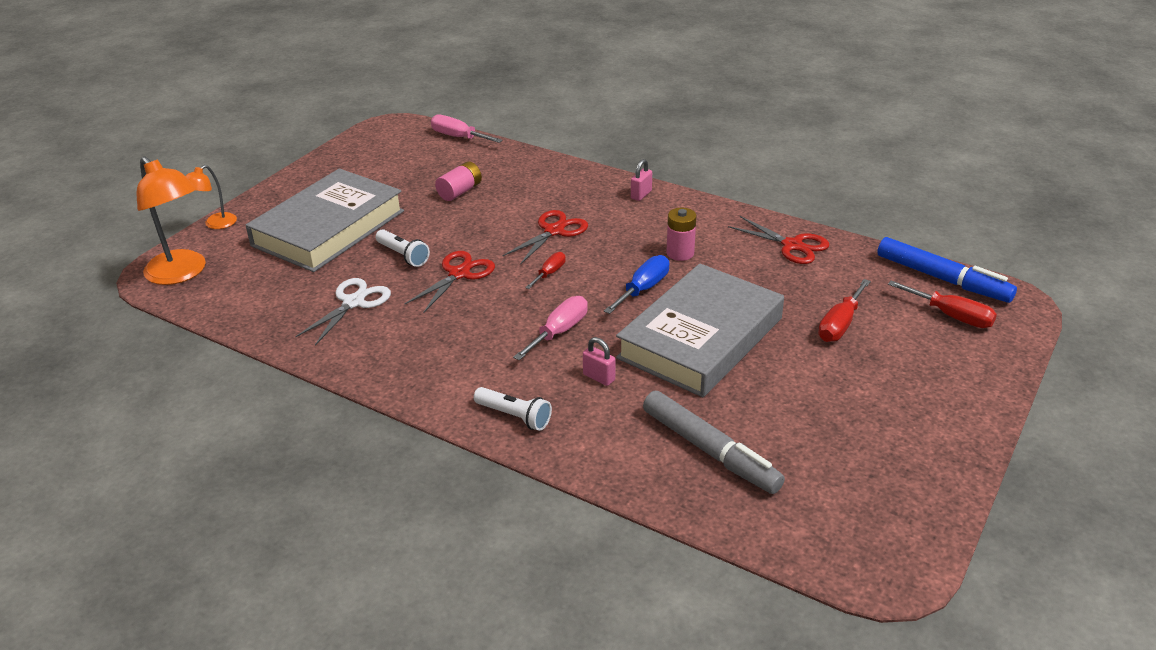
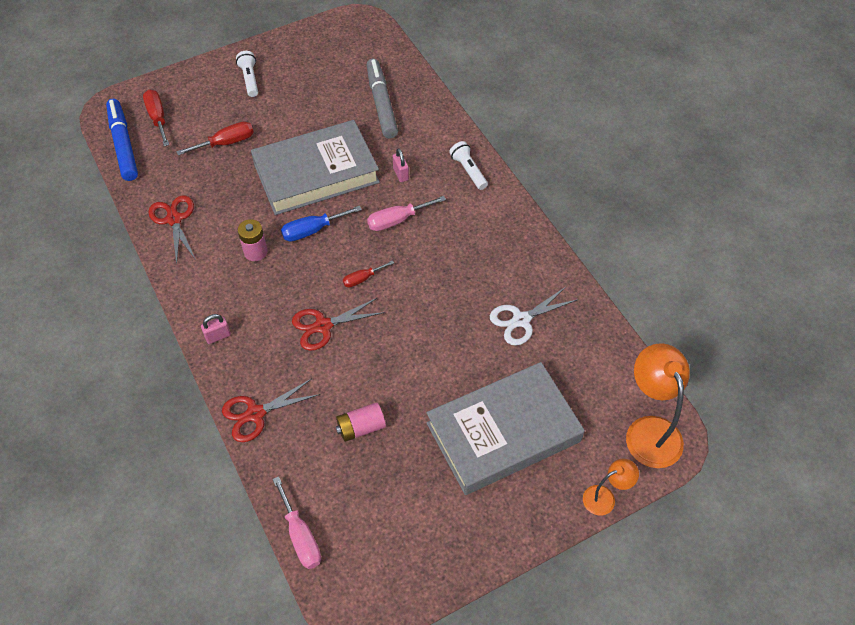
camera: 150 degrees left, 20 degrees up
white flashlight [375,229,430,267] -> white flashlight moved to [236,51,258,97]
red scissors [405,251,495,313] -> red scissors moved to [222,379,320,442]

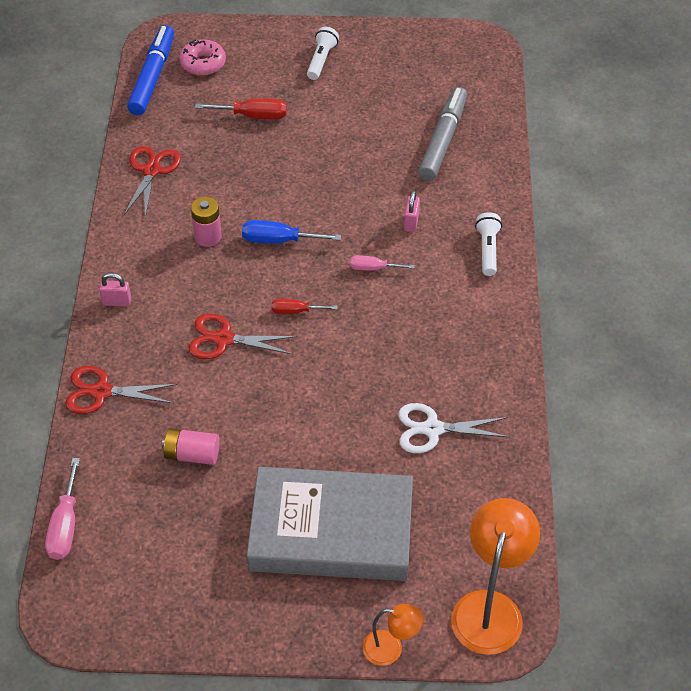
camera: 30 degrees right, 5 degrees down
red screwdriver [143,89,169,146] -> pink donut [179,39,226,76]
grey book [251,120,380,215] -> none
pink screwdriver [367,196,446,231] -> pink screwdriver [350,255,414,271], size x0.64

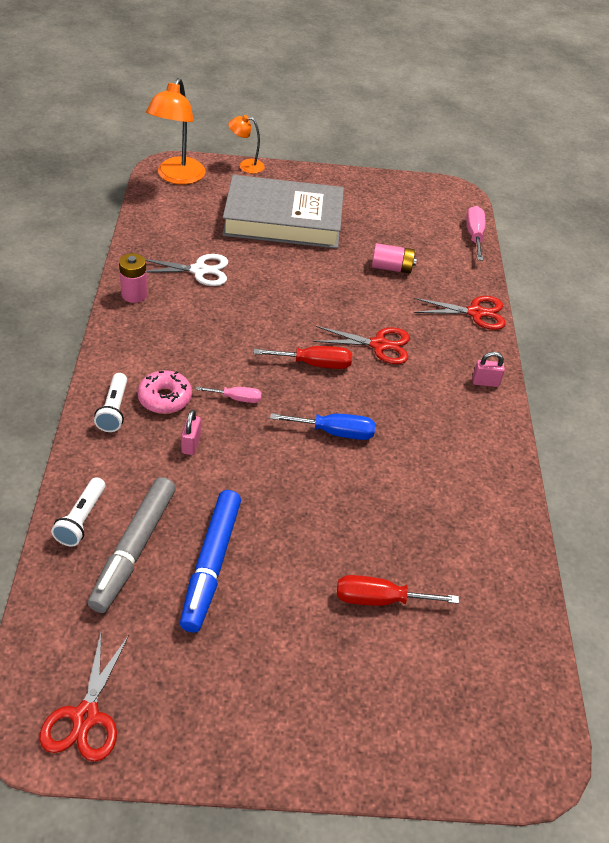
camera: 175 degrees right, 5 degrees down
red scissors [124,146,181,218] -> red scissors moved to [39,633,129,762]
blue marker [127,25,174,115] -> blue marker moved to [180,490,241,633]
pink donut [179,39,226,76] -> pink donut moved to [137,370,192,414]
pink battery [191,197,222,247] -> pink battery moved to [119,253,148,303]
red screwdriver [272,299,337,314] -> red screwdriver [254,346,352,369], size x1.56
white flashlight [307,27,339,80] -> white flashlight moved to [51,477,105,546]

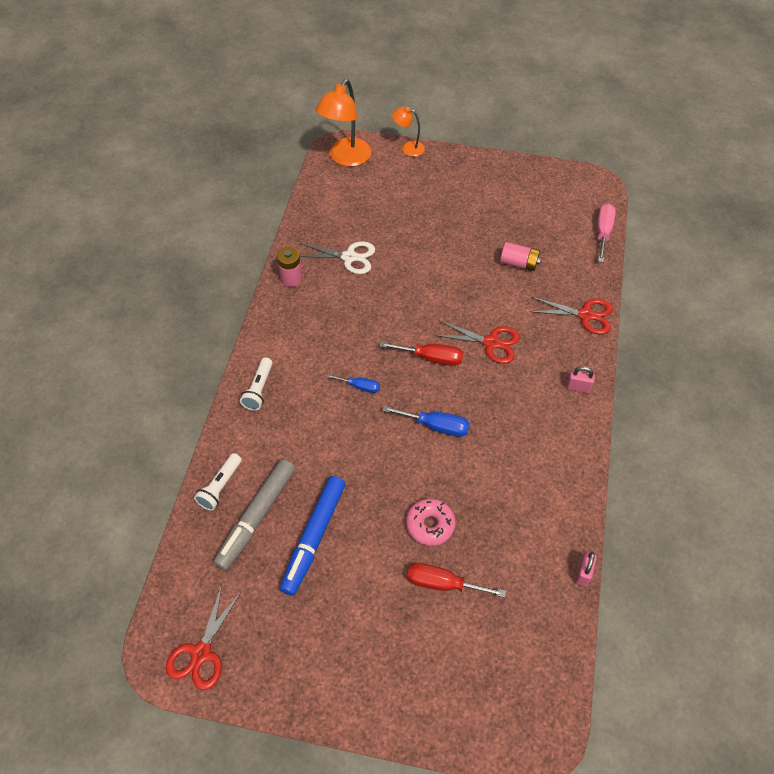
camera: 15 degrees right, 10 degrees up
pink donut [137,370,192,414] -> pink donut moved to [406,499,455,546]
pink padlock [181,410,201,455] -> pink padlock moved to [576,552,597,587]
pink screwdriver [196,386,262,403] -> blue screwdriver [327,374,380,393]
grey book [222,175,344,249] -> none

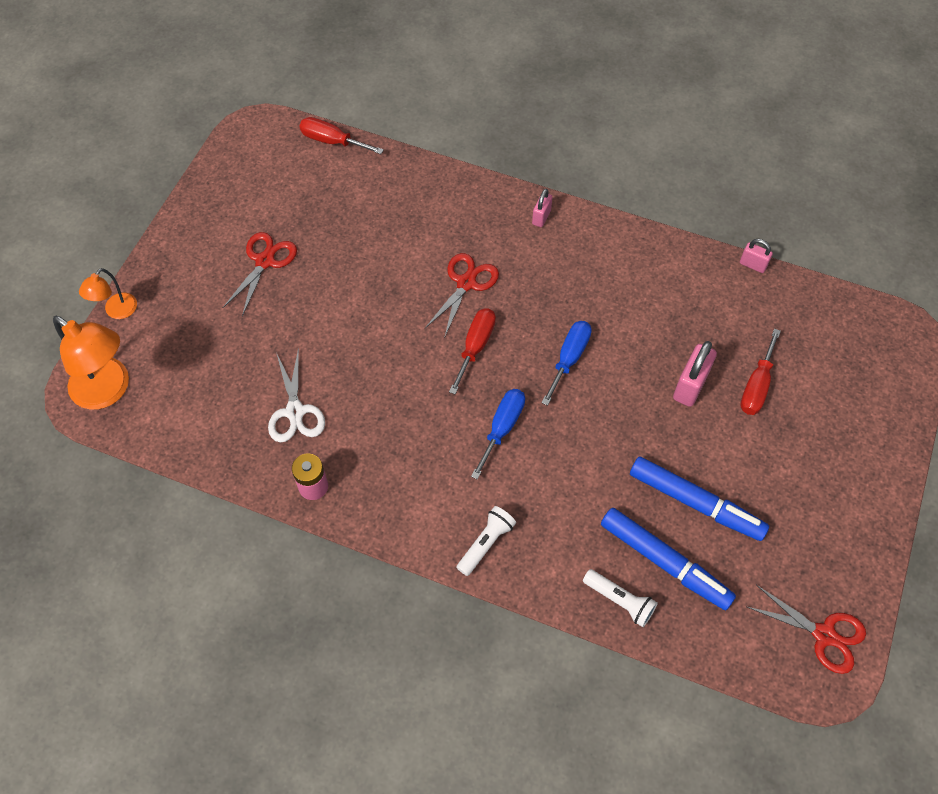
camera: 80 degrees left, 5 degrees up
grey marker [213,459,295,571] -> blue marker [601,508,736,610]
white flashlight [240,357,273,410] -> white flashlight turned 75 degrees counterclockwise [456,506,516,576]
white scissors [299,241,375,274] -> white scissors turned 150 degrees clockwise [268,347,325,442]
blue screwdriver [327,374,380,393] -> blue screwdriver [471,389,525,480], size x1.56
pink donut [406,499,455,546] -> pink padlock [673,341,717,407]
pink battery [500,242,541,271] -> none
red scissors [529,297,613,335] -> red scissors moved to [223,232,297,316]
pink screwdriver [597,203,616,262] -> red screwdriver [299,117,384,154]

